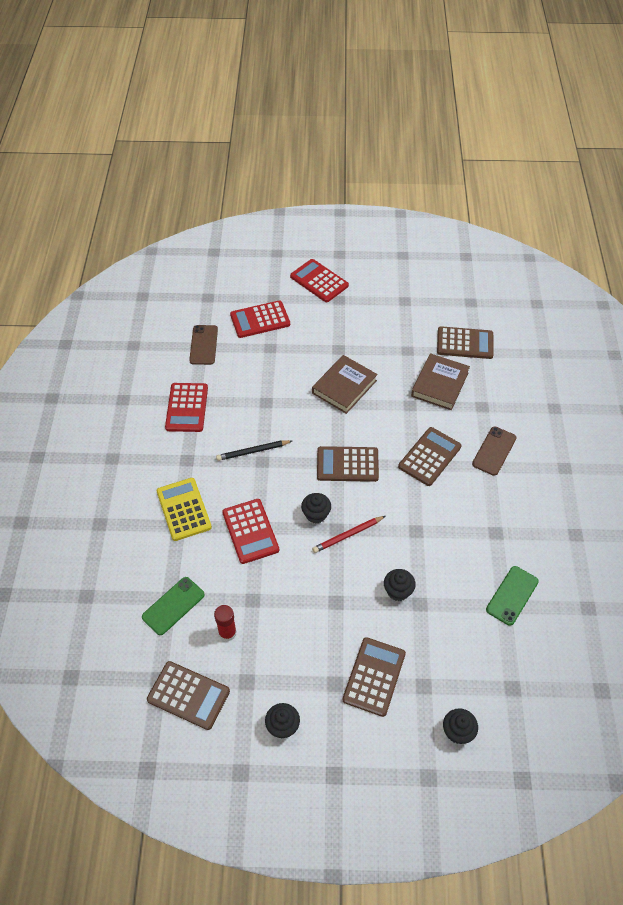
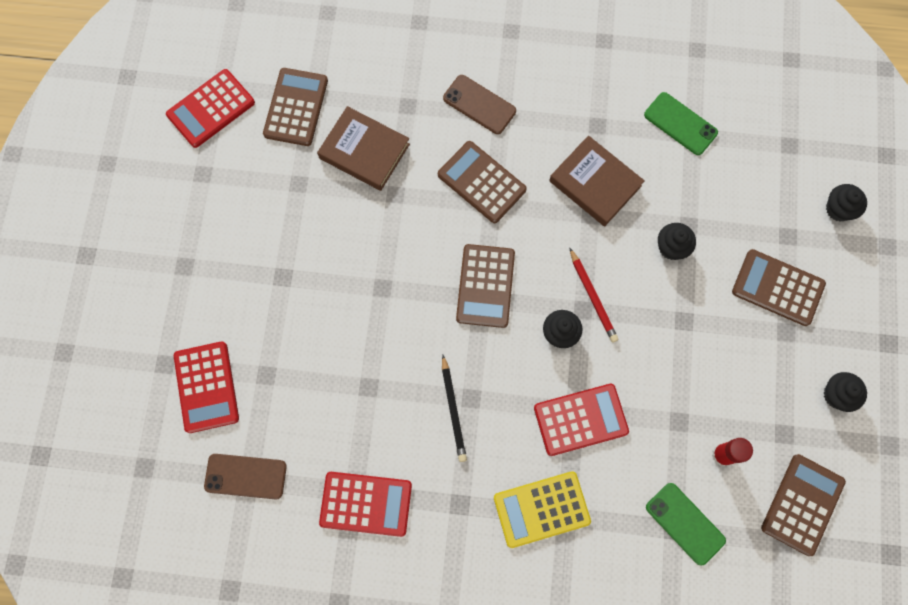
camera: 85 degrees left, 20 degrees up
red calculator [290,259,349,302] -> red calculator moved to [166,69,255,148]
brown book [312,355,378,414] -> brown book moved to [549,136,645,227]

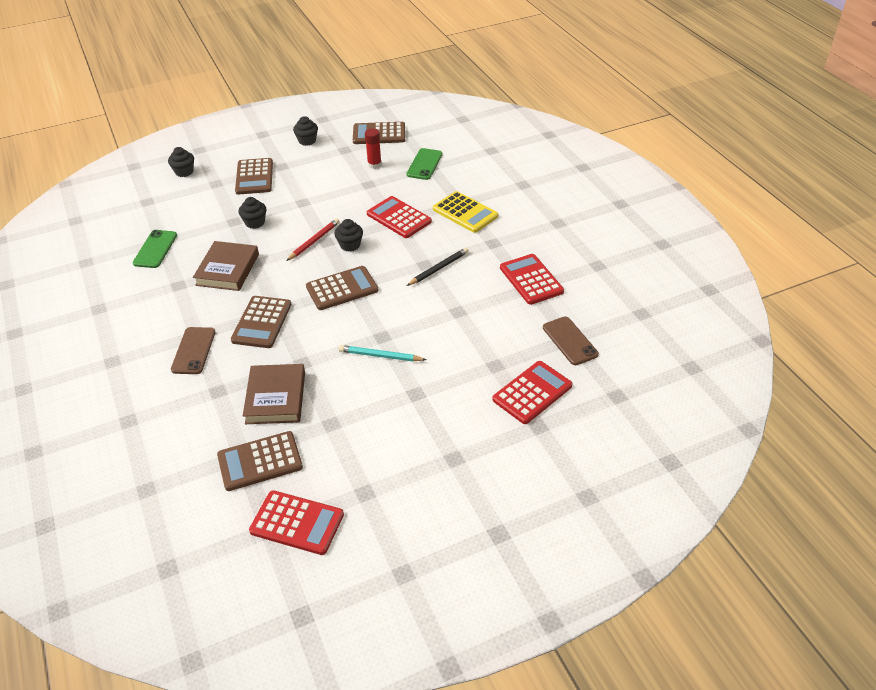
camera: 120 degrees left, 30 degrees down
none -> turquoise pencil [339,345,426,361]

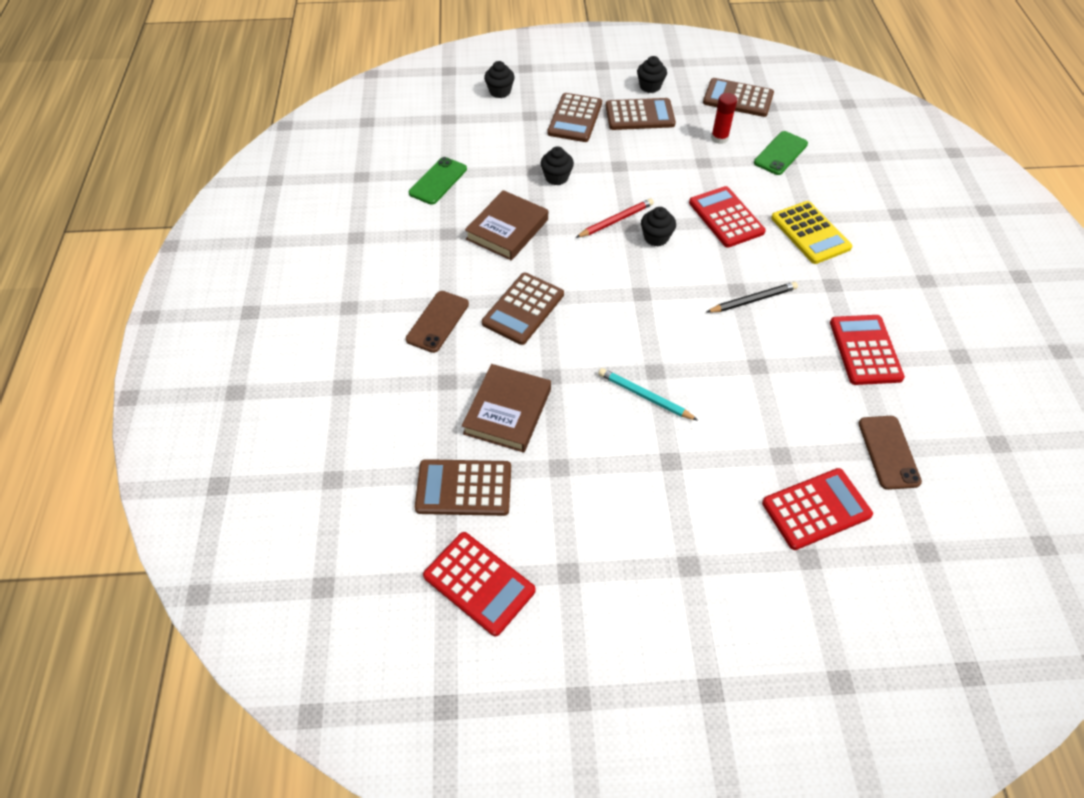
camera: 20 degrees right, 10 degrees up
brown calculator [306,266,379,310] -> brown calculator moved to [606,98,676,130]

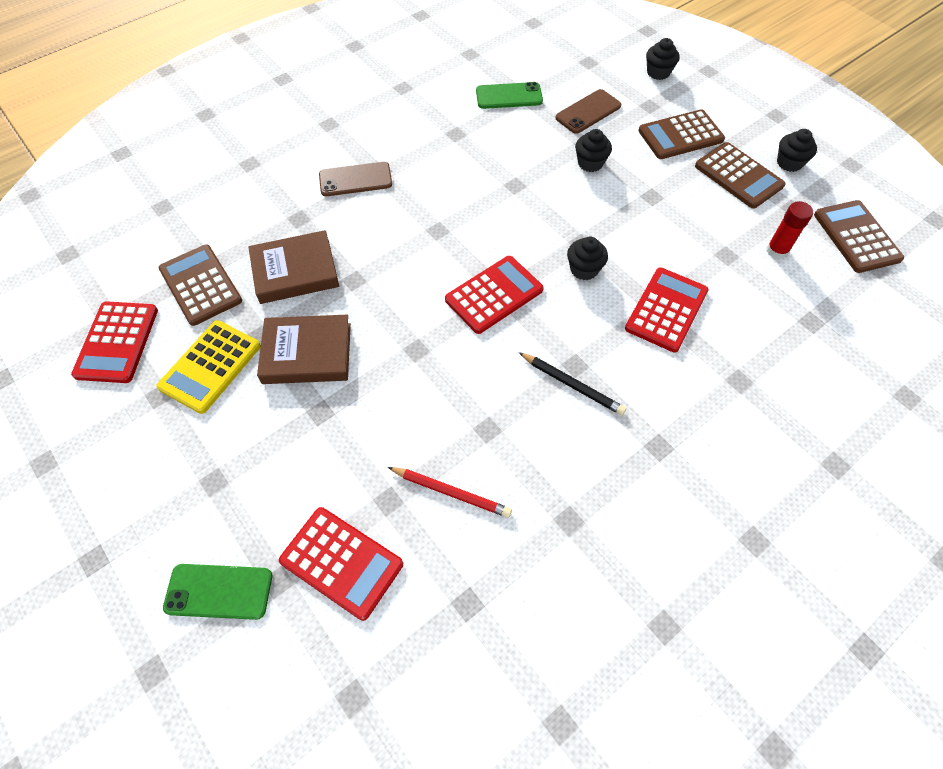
camera: 55 degrees right, 5 degrees up
brown book [465,190,548,261] -> brown book moved to [257,315,351,384]
brown calculator [482,273,564,345] -> none
red pencil [576,198,654,238] -> red pencil moved to [388,467,512,518]
turquoise pencil [598,368,698,421] -> none
green phone [754,131,808,175] -> green phone moved to [163,564,272,620]
yellow calculator [771,201,852,264] -> yellow calculator moved to [156,320,261,414]
red calculator [830,315,905,385] -> red calculator moved to [445,256,543,334]
brown phone [859,416,922,490] -> brown phone moved to [556,89,621,134]

